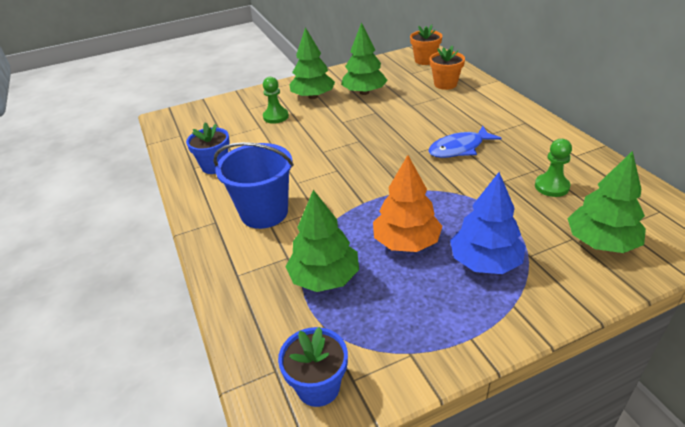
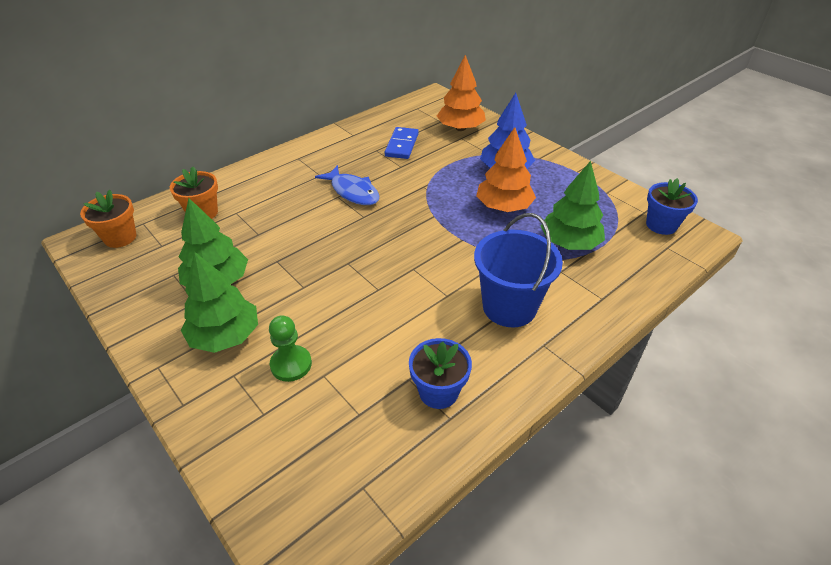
camera: 110 degrees left, 5 degrees up
green pawn [535,139,572,197] -> blue domino [385,127,419,159]
green tree [567,151,646,253] -> orange tree [437,55,486,131]

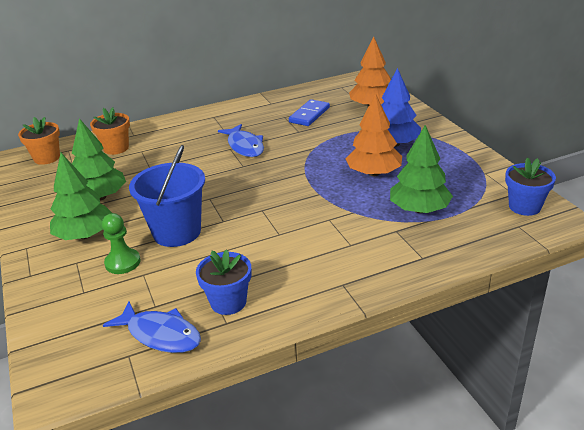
camera: 20 degrees right, 10 degrees down
blue bucket [474,213,563,328] -> blue bucket moved to [129,145,205,247]
none -> blue fish [103,301,201,353]

